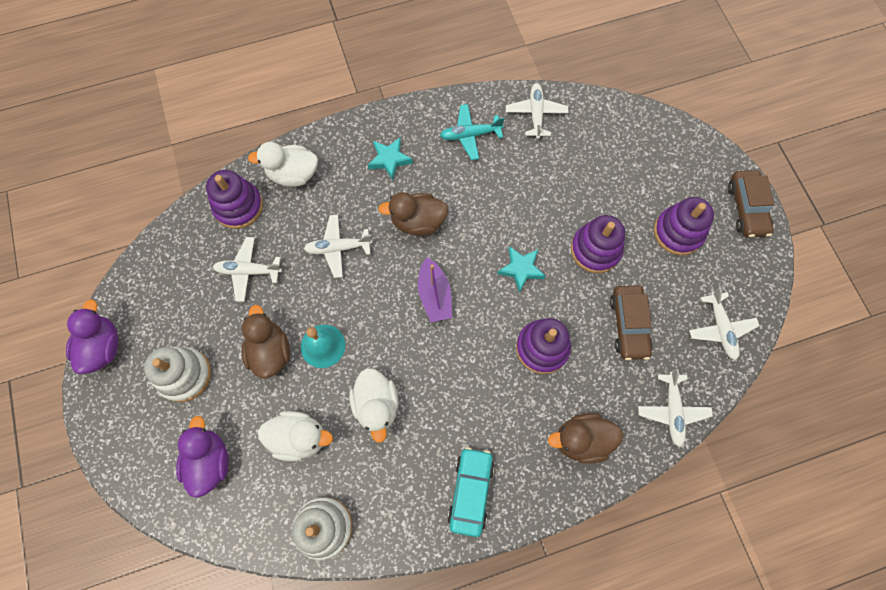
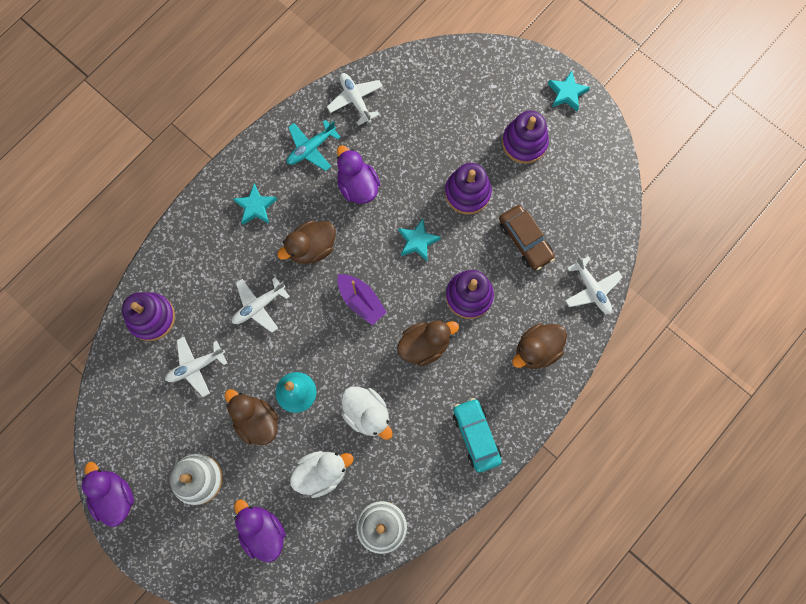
camera: 30 degrees left, 5 degrees up
white duck [248,142,318,187] -> none
white plane [689,287,759,360] -> none
brown car [728,170,774,238] -> turquoise star [548,70,590,111]
none -> purple duck [337,145,380,204]
none -> brown duck [397,320,459,366]

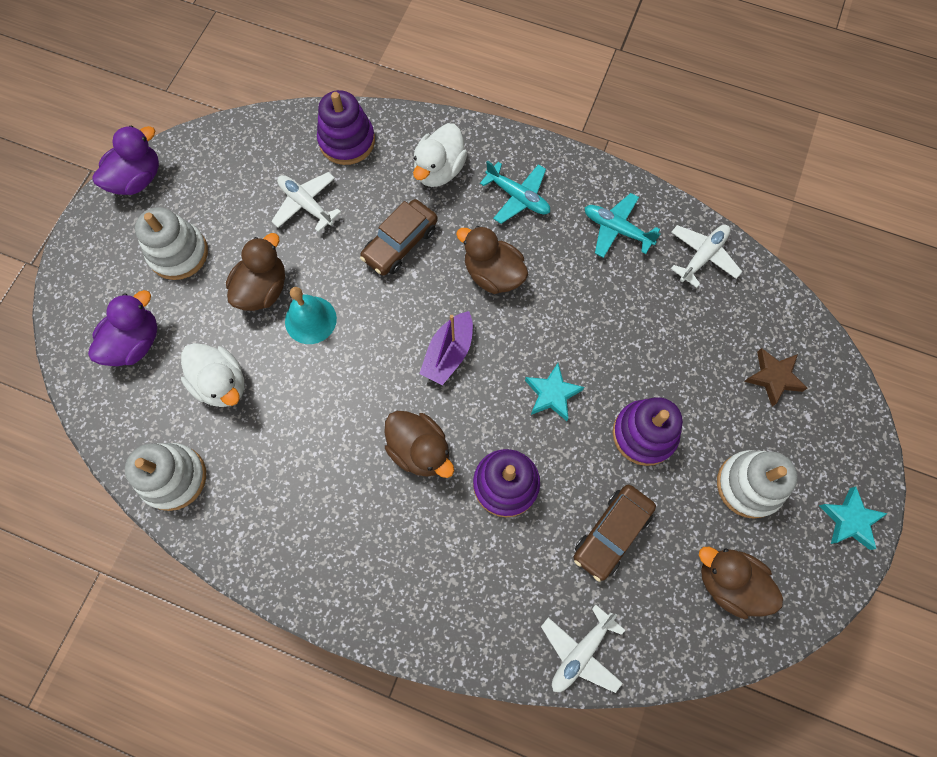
camera: 70 degrees right, 5 degrees down
white plane [232,277,290,333] -> brown car [360,199,438,276]
turquoise star [233,183,277,225] -> turquoise plane [480,160,550,224]
purple duck [337,145,380,204] -> none
white duck [341,386,393,440] -> white duck moved to [413,123,468,187]
turquoise car [453,398,502,473] -> none
purple stacking toy [502,111,549,164] -> white stacking toy [717,450,798,519]
brown duck [512,323,567,369] -> brown duck moved to [699,547,783,619]
none -> brown star [744,348,808,406]

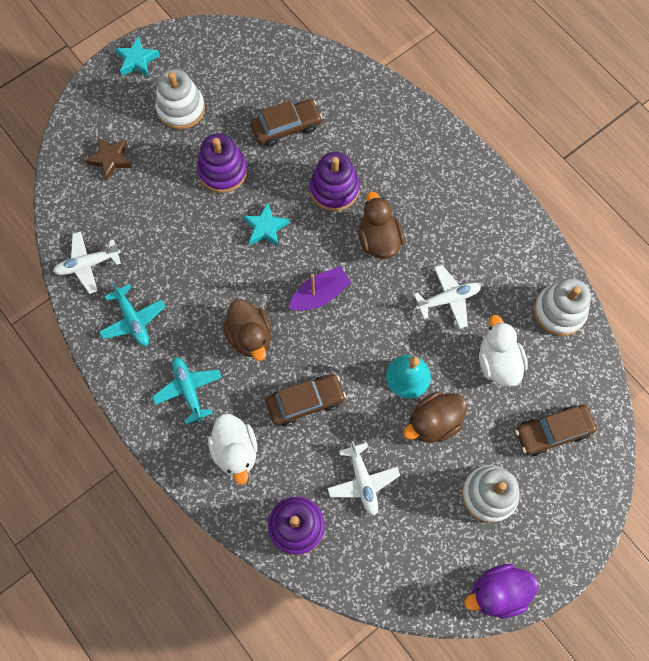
camera: 150 degrees left, 0 degrees up
purple duck [88,290,157,366] -> brown car [515,405,597,456]
white duck [413,123,468,187] -> white duck turned 105 degrees clockwise [208,414,257,485]
white plane [541,604,625,693] -> white plane moved to [414,265,481,329]
brown duck [699,547,783,619] -> none

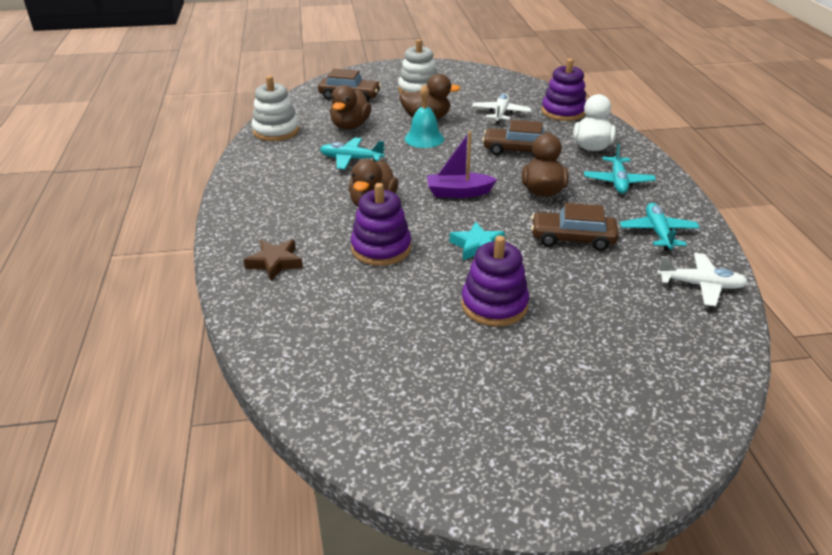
camera: 150 degrees left, 35 degrees down
brown star [85,138,132,181] -> brown star moved to [244,240,303,281]
turquoise star [115,36,160,77] -> none
white stacking toy [155,69,205,130] -> none
brown car [250,99,323,147] -> brown car moved to [531,203,619,251]
white plane [414,265,481,329] -> turquoise plane [320,137,385,169]
purple duck [465,564,538,618] -> none
white duck [479,315,528,386] -> brown duck [330,85,371,130]

